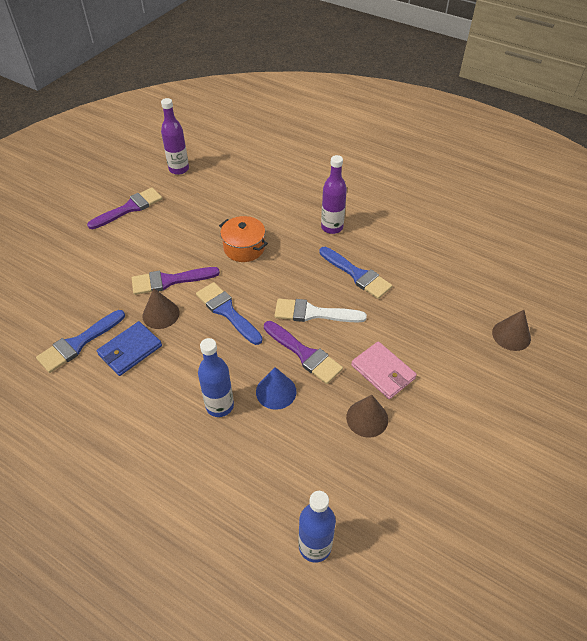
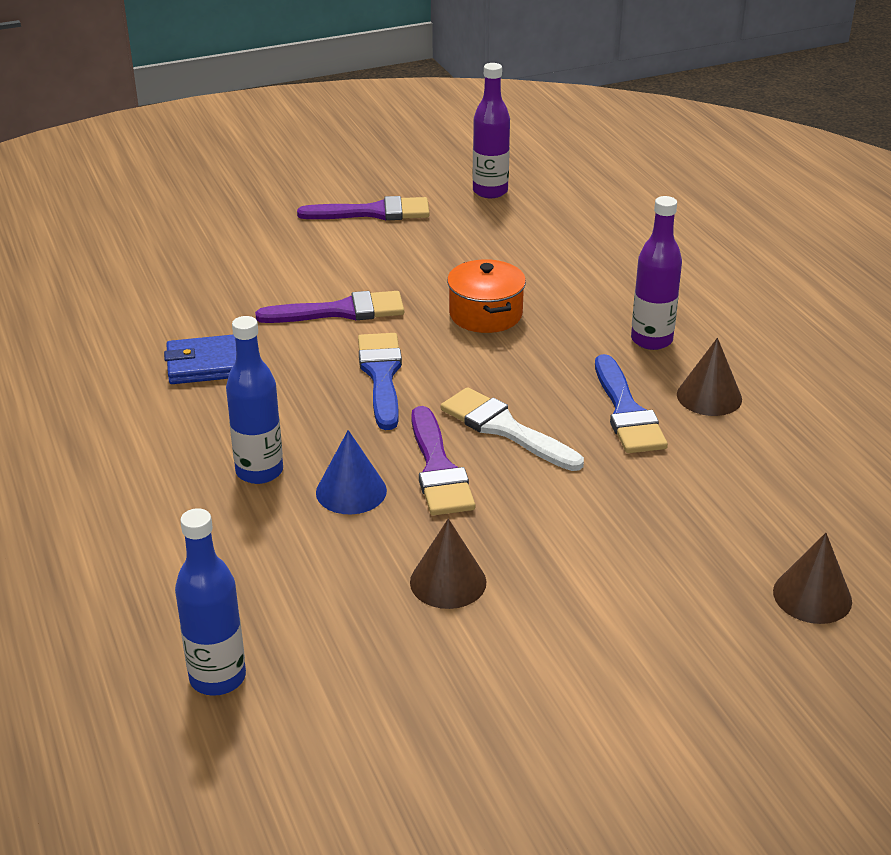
camera: 35 degrees right, 15 degrees down
blue brush [36,310,125,373] -> none
purple brush [132,267,220,295] -> purple brush turned 150 degrees clockwise [255,291,404,323]
brown cone [142,288,179,329] -> brown cone moved to [677,338,742,416]
pink wallet [351,341,417,399] -> none

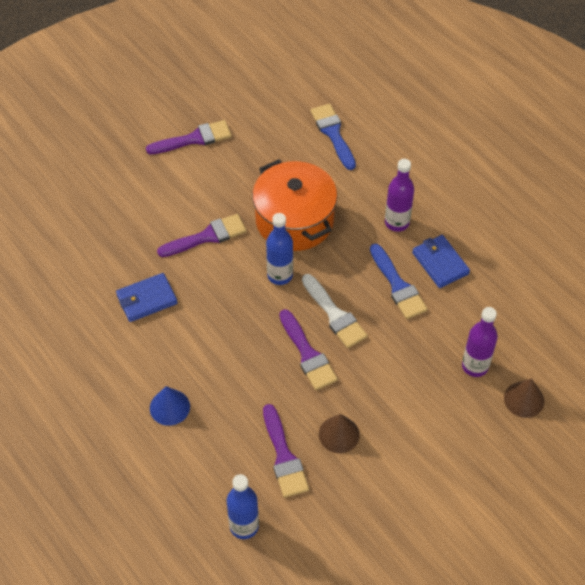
camera: 15 degrees left, 20 degrees up
blue bottle [226,316,283,484] -> blue bottle moved to [266,213,293,285]
blue cone [316,430,387,514] -> blue cone moved to [150,386,190,426]
blue brush [358,333,402,430] -> blue brush moved to [311,104,356,170]
white brush [441,387,584,471] -> white brush turned 150 degrees counterclockwise [302,274,368,348]
orange pot [447,259,526,333] -> orange pot [252,159,337,251], size x1.74
purple bottle [472,63,510,198] -> purple bottle moved to [462,307,498,377]
brown cone [677,338,742,416] -> blue wallet [412,235,470,288]
none -> purple brush [263,404,309,498]

